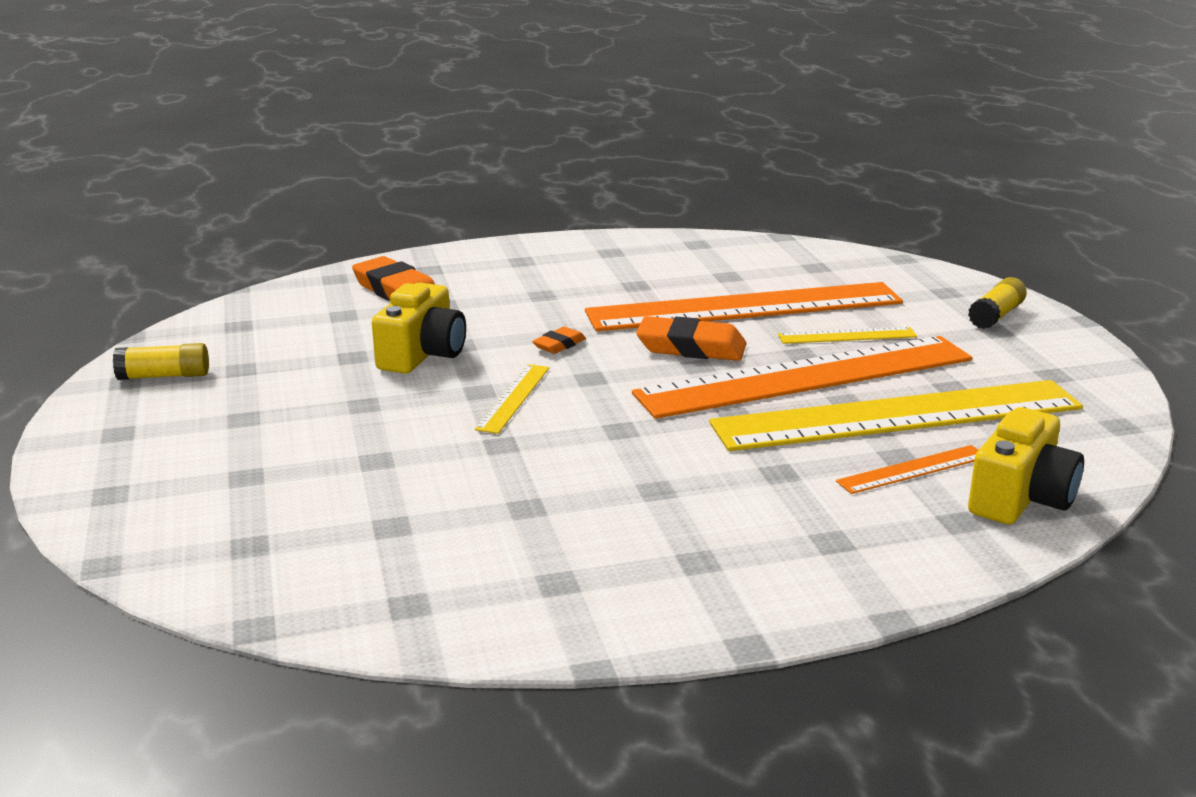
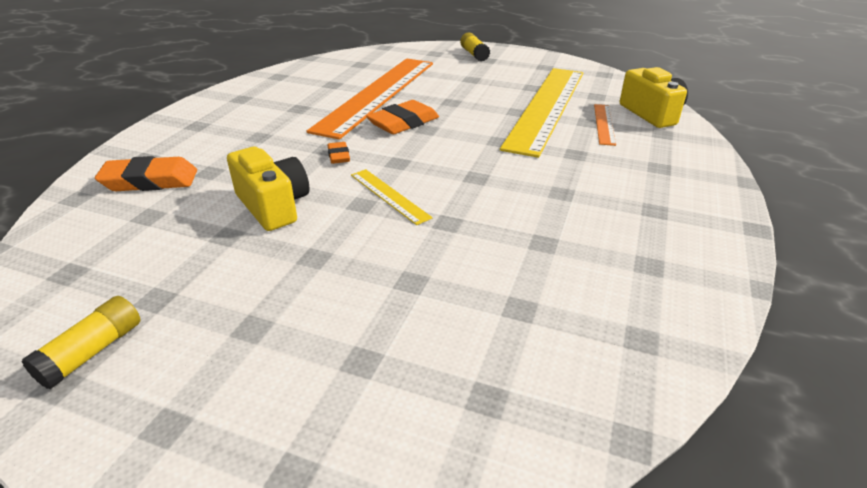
camera: 55 degrees left, 10 degrees up
orange ruler [632,336,972,419] -> none
yellow ruler [778,327,917,344] -> none

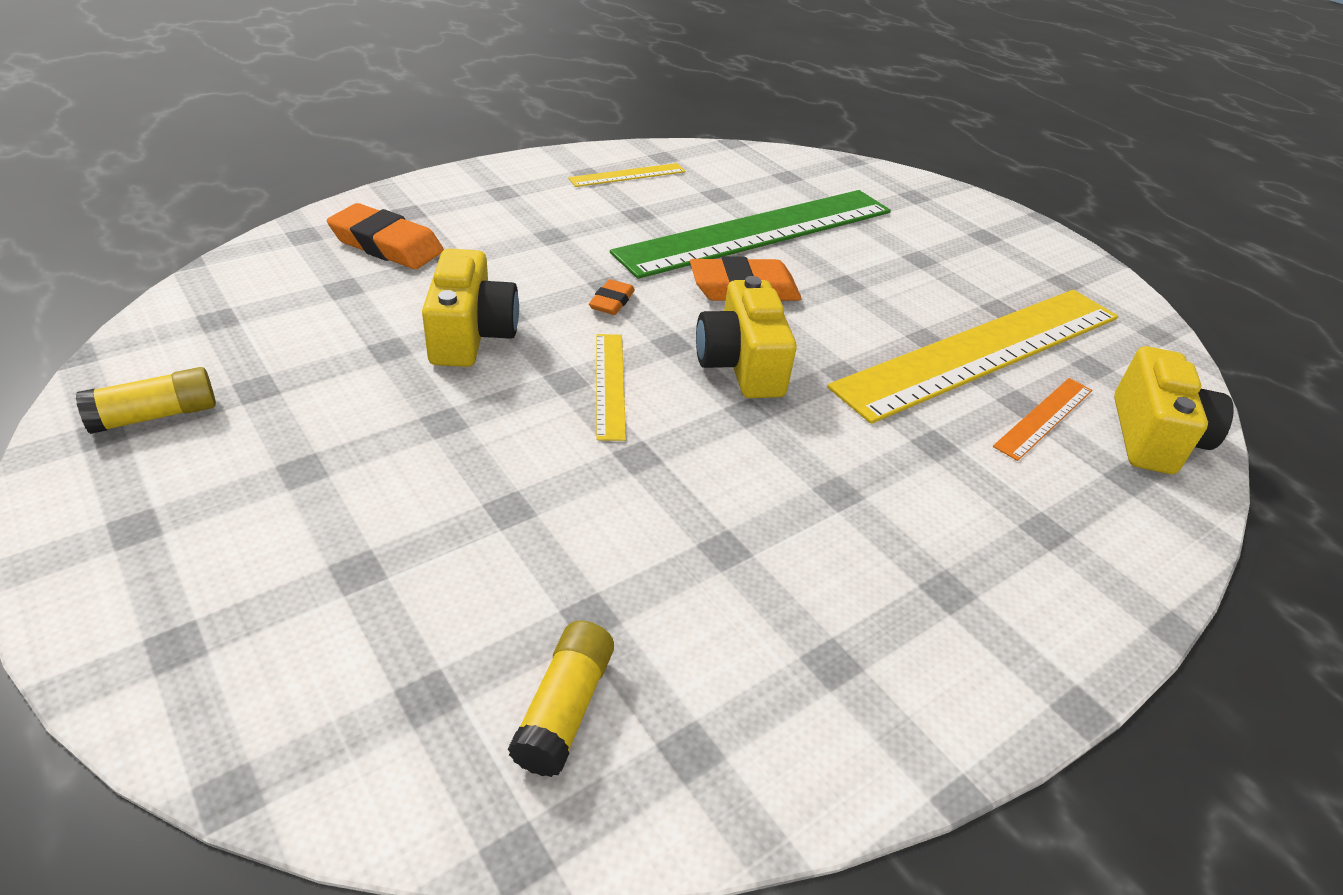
camera: 30 degrees right, 5 degrees up
orange ruler [307,59,433,140] -> green ruler [610,190,891,279]
yellow glue stick [460,33,490,62] -> yellow glue stick moved to [508,620,614,777]
none -> yellow ruler [568,163,686,187]
none -> yellow camera [696,276,797,398]

